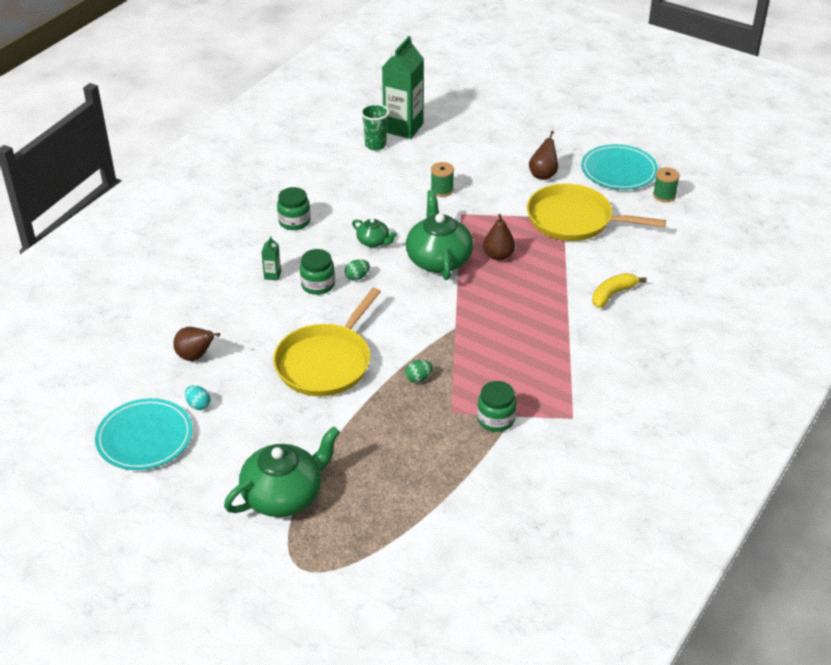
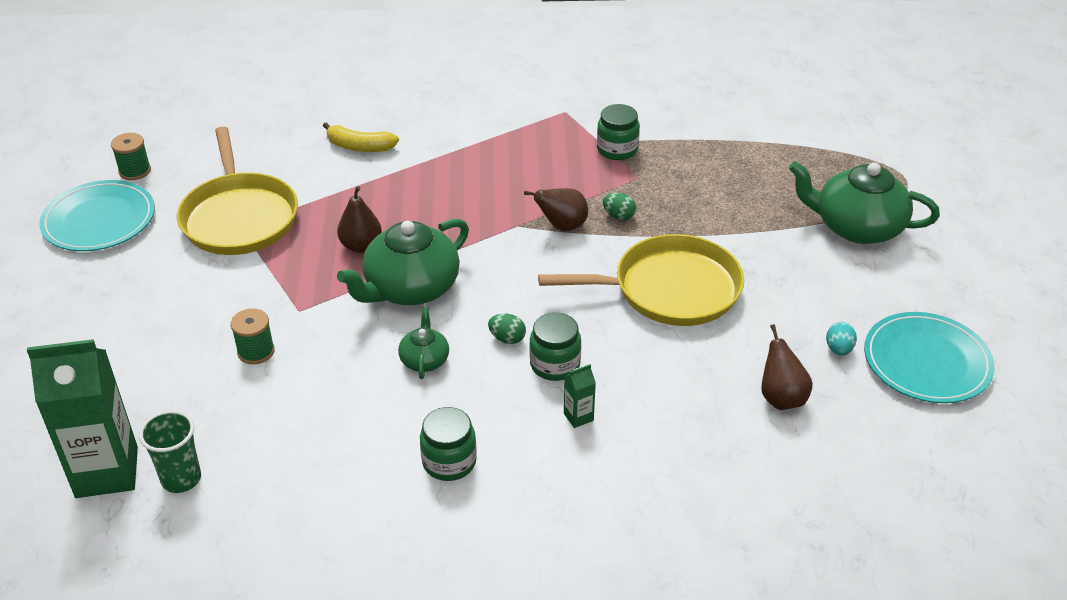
camera: 125 degrees left, 0 degrees up
brown pear [529,131,558,180] -> brown pear moved to [524,188,588,231]

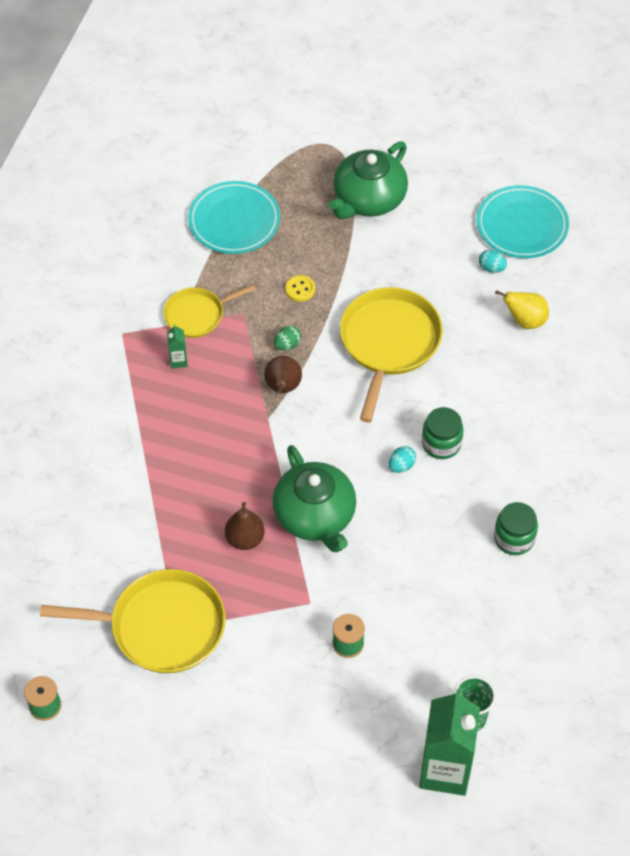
camera: 70 degrees left, 15 degrees up
turquoise plate [39,180,155,251] -> turquoise plate moved to [188,181,280,254]
yellow banana [323,122,399,152] -> none
green teapot [398,307,449,379] -> none
green egg [488,314,526,344] -> turquoise egg [389,446,416,473]
green carton [564,364,596,428] -> green carton moved to [167,324,188,368]
green jar [597,104,640,160] -> yellow pan [163,285,255,338]
brown pear [761,324,813,410] -> yellow pear [495,290,549,329]
none -> yellow button [285,275,315,302]

